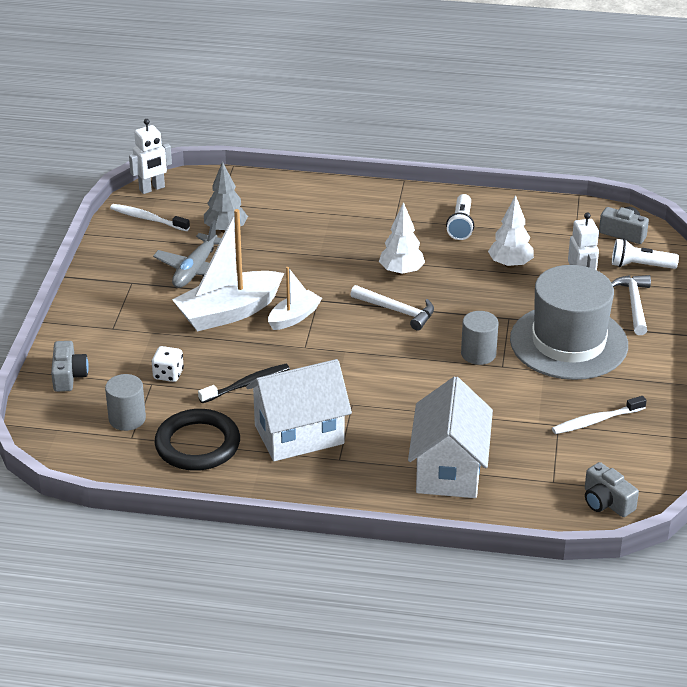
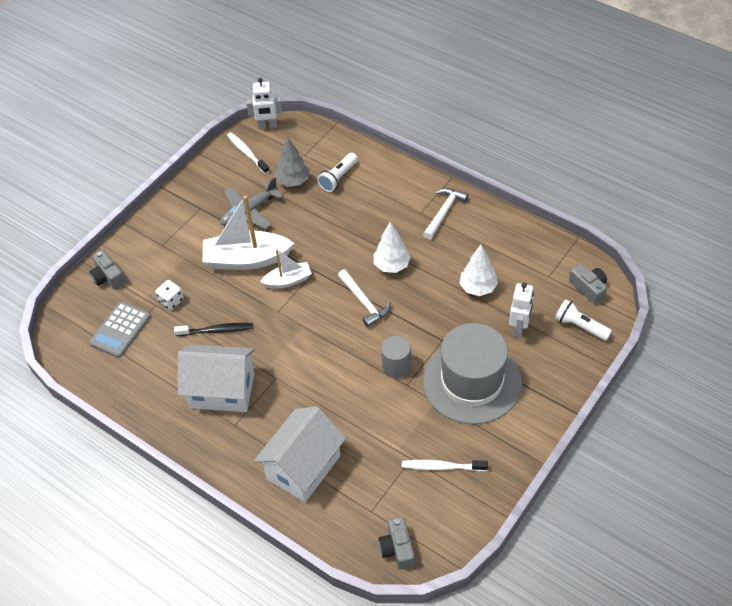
camera: 30 degrees right, 15 degrees up
grey camera [51,341,89,392] -> grey camera turned 120 degrees clockwise [89,250,125,289]
grey cylinder [105,374,146,431] -> grey calculator [89,302,151,358]
black ring [155,409,240,471] -> none
white flashlight [446,194,474,240] -> white flashlight moved to [317,153,358,192]
white hammer [612,275,651,335] -> white hammer moved to [423,188,469,240]

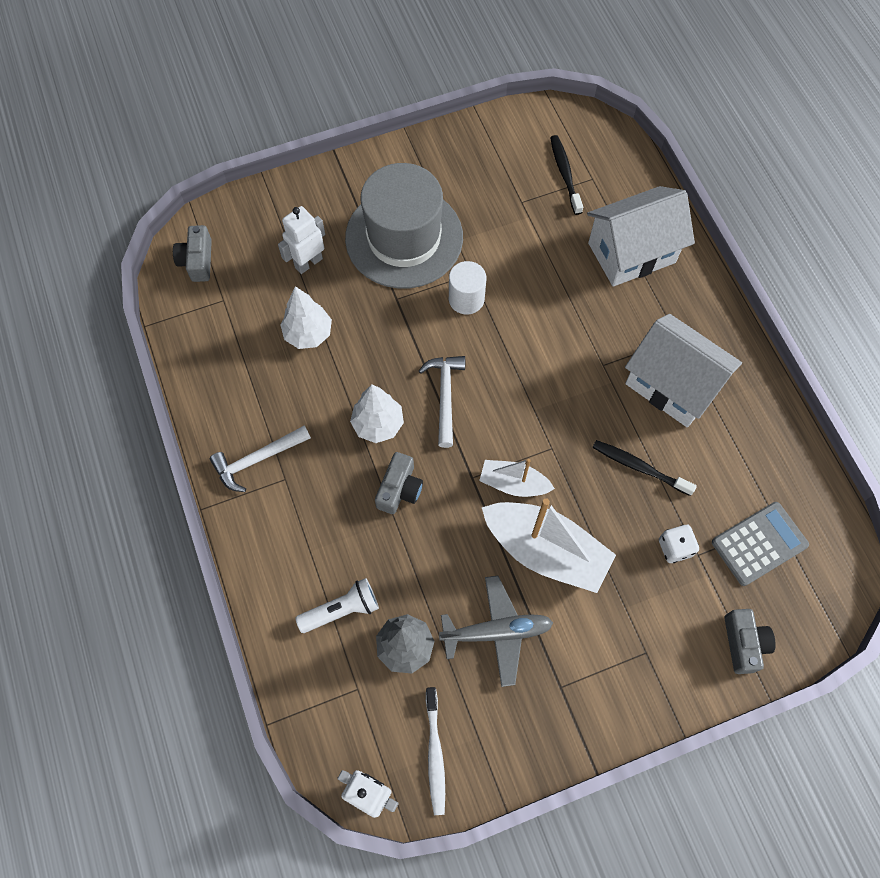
camera: 150 degrees left, 15 degrees up
grey camera [378,516,415,569] -> grey camera moved to [375,452,423,514]
grey cylinder [381,336,411,378] -> white cylinder [449,261,486,315]
white toothbrush [402,460,488,471] -> none
white flashlight [555,299,612,341] -> none
none -> black toothbrush [550,135,583,215]

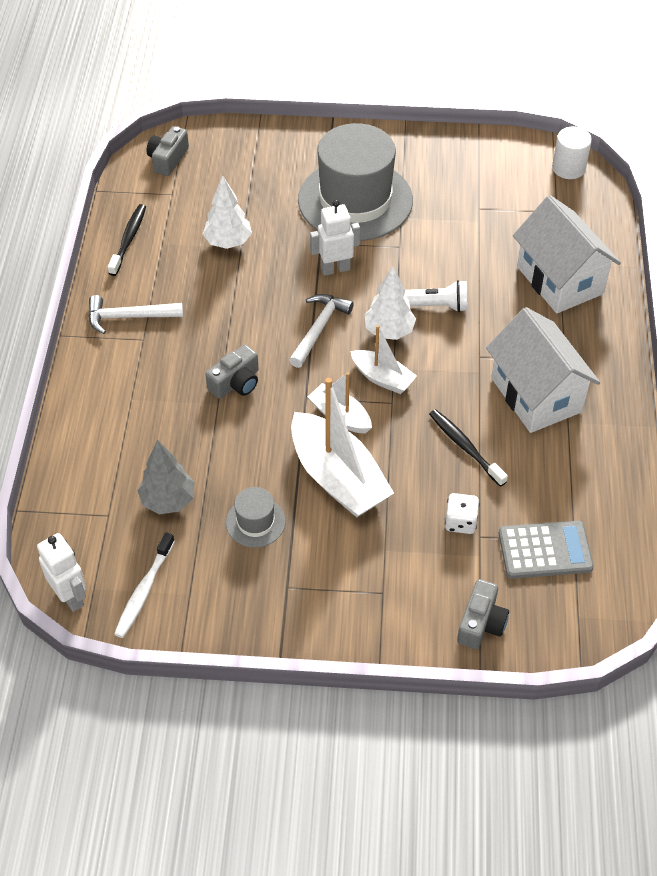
camera: 25 degrees right, 15 degrees down
white robot [278,206,325,274] -> white robot moved to [310,200,360,276]
white flashlight [295,578,379,633] -> white flashlight moved to [404,280,467,312]
white tree [350,384,404,443] -> white tree moved to [365,267,416,340]
grey plane [439,576,553,687] -> grey hat [226,487,286,548]
white cylinder [449,261,486,315] -> white cylinder moved to [552,127,592,179]
black toothbrush [550,135,583,215] -> black toothbrush moved to [108,204,146,276]
white house [587,186,695,287] -> white house turned 60 degrees clockwise [513,195,621,313]
none -> white boat [350,325,417,394]

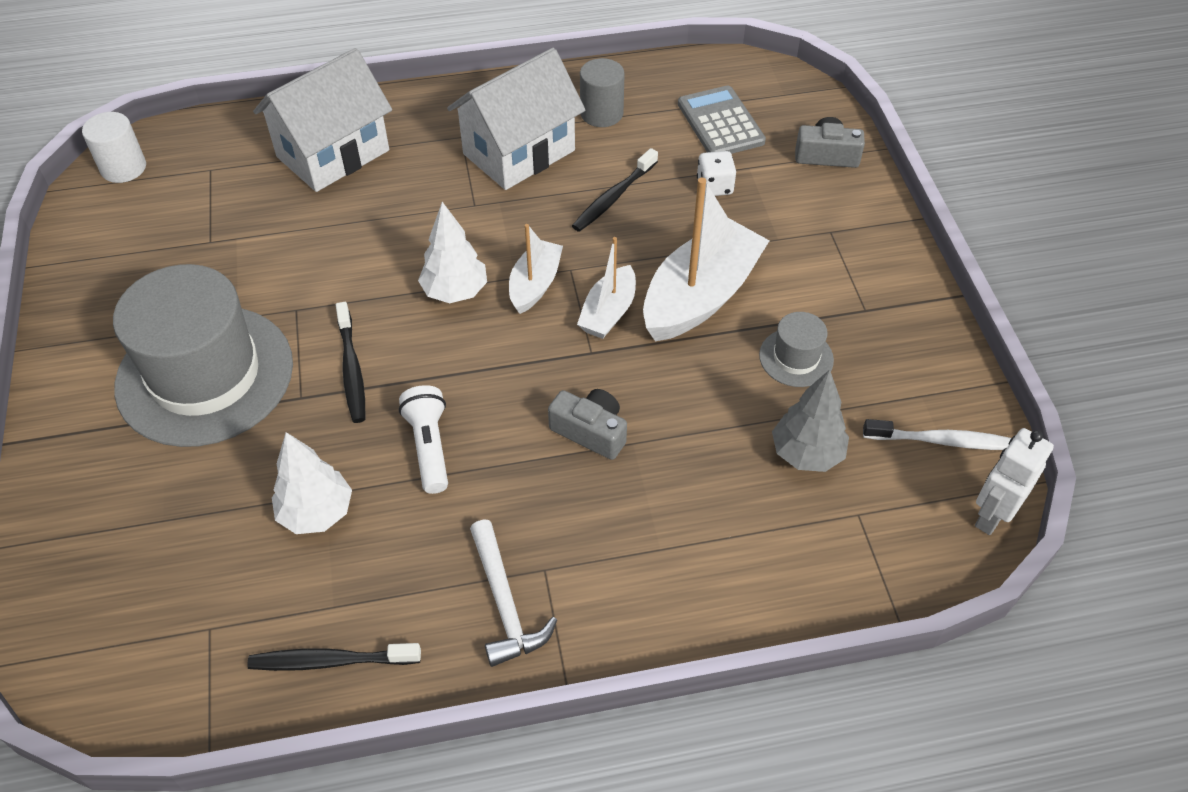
camera: 105 degrees left, 0 degrees up
grey camera [147,126,189,176] -> none
white hammer [289,294,354,368] -> none
white robot [310,200,360,276] -> black toothbrush [336,302,365,423]
white flashlight [404,280,467,312] -> white flashlight moved to [399,385,448,494]
none -> grey cylinder [580,58,625,127]

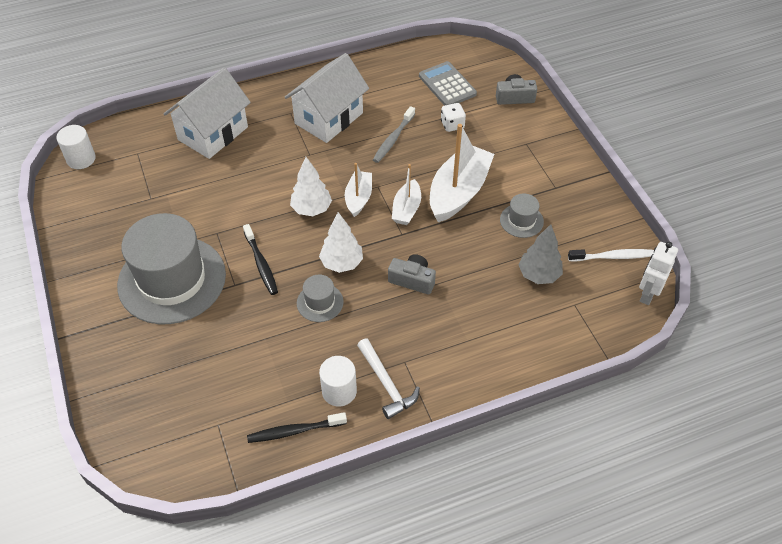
camera: 10 degrees left, 0 degrees up
white tree [272,432,352,534] -> white tree moved to [319,212,363,273]
white flashlight [399,385,448,494] -> grey hat [297,275,344,322]
black toothbrush [572,148,658,232] -> grey toothbrush [373,106,415,163]
grey cylinder [580,58,625,127] -> none
none -> white cylinder [319,356,357,407]

